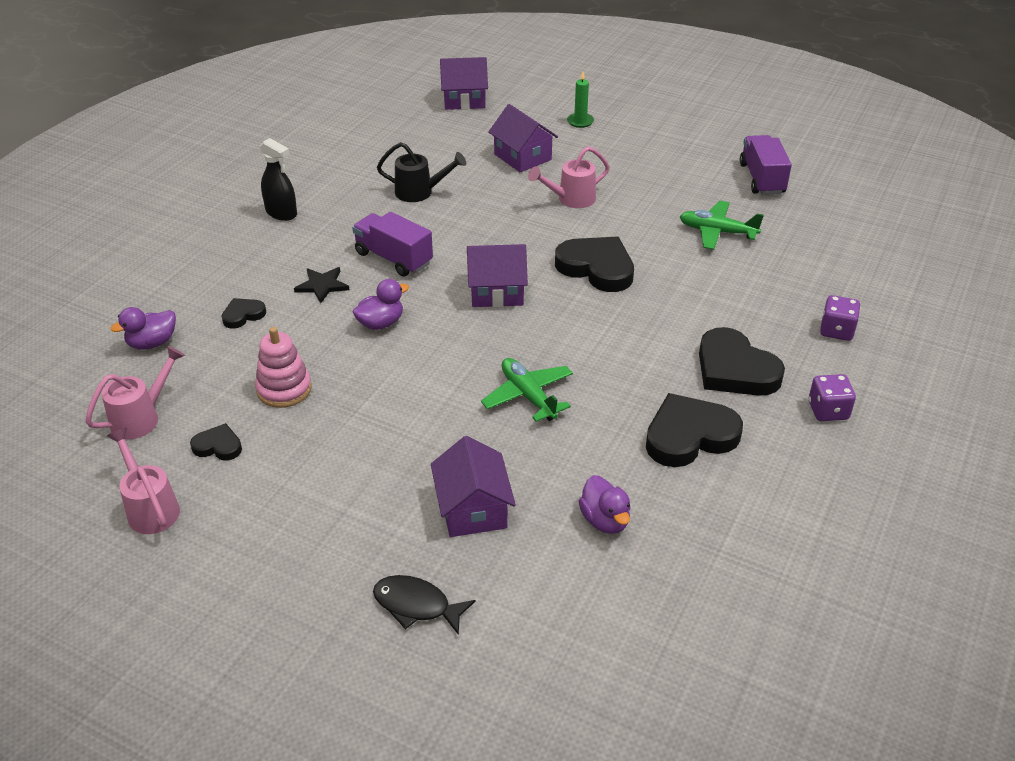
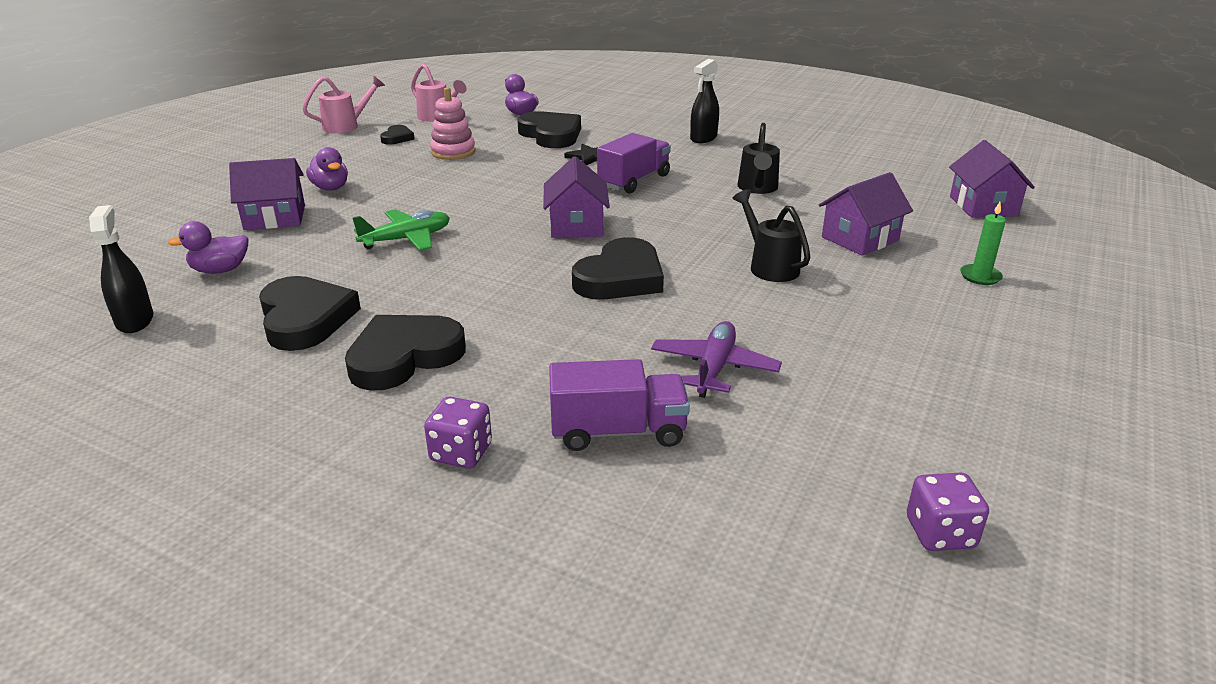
camera: 90 degrees right, 10 degrees down
black heart [221,298,266,329] -> black heart [518,111,581,148], size x1.99
purple duck [353,279,409,330] -> purple duck moved to [306,147,348,191]
black fish [373,575,475,635] -> none
pink watering can [528,146,610,208] -> black watering can [732,189,811,282]
green plane [679,201,764,250] -> purple plane [651,321,782,398]
purple truck [740,135,792,195] -> purple truck moved to [549,359,690,451]
purple dice [809,374,856,421] -> purple dice moved to [907,473,989,551]
none -> black spray bottle [89,205,154,333]

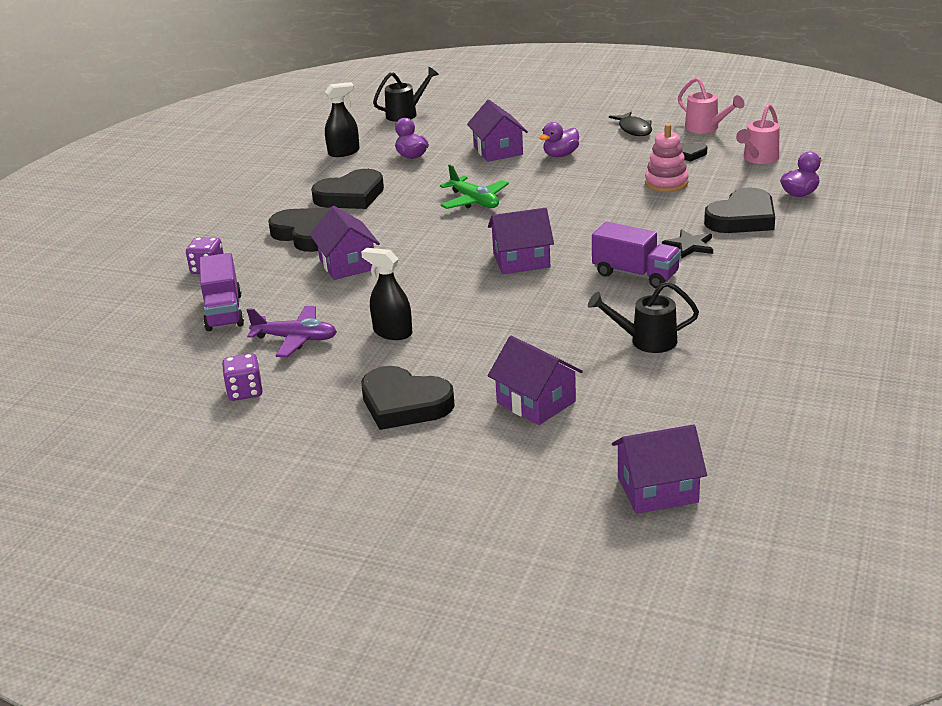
camera: 85 degrees right, 0 degrees up
black heart [572,237,664,299] -> black heart moved to [361,366,455,430]
black spray bottle [690,59,719,143] -> black spray bottle moved to [361,248,412,340]
black watering can [732,189,811,282] -> black watering can moved to [373,67,439,122]
purple dice [907,473,989,551] -> purple dice moved to [222,353,263,401]
green candle [960,202,1006,285] -> none
none -> purple house [310,206,380,280]
none -> black fish [609,112,652,136]

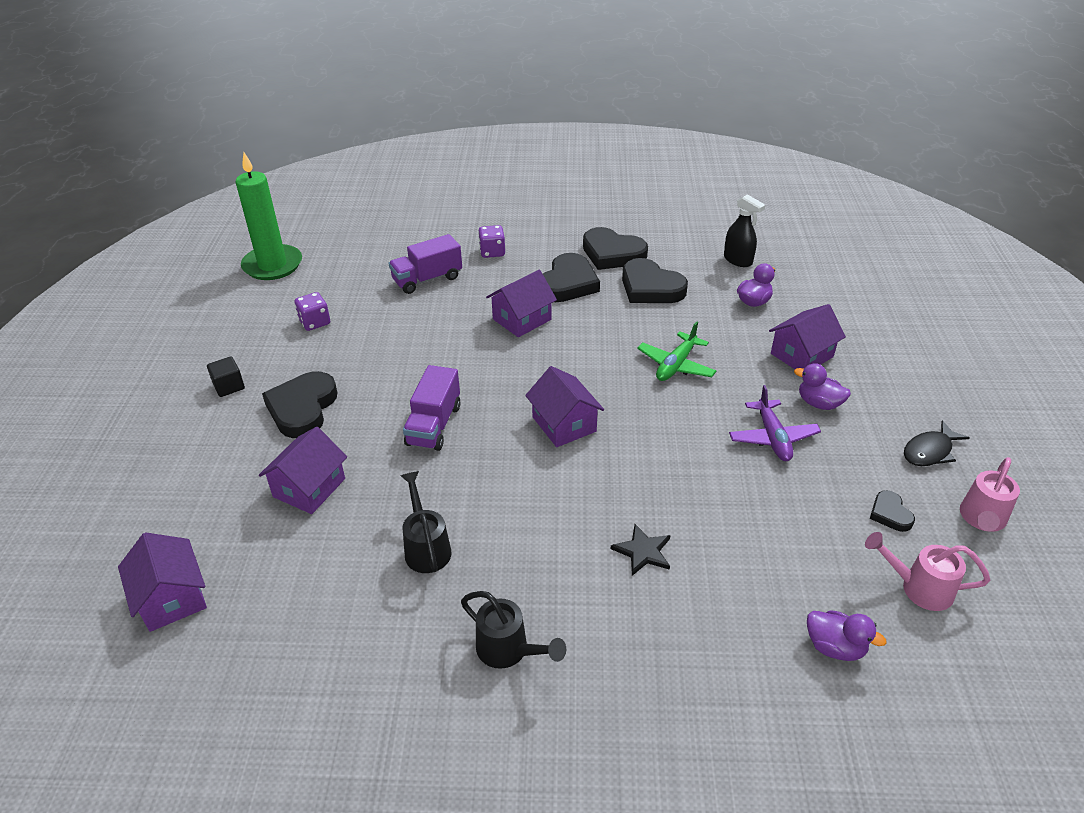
camera: 70 degrees right, 10 degrees up
purple plane [246,306,337,357] -> purple plane moved to [729,385,821,461]
black spray bottle [361,248,412,340] -> none
black watering can [373,67,439,122] -> black watering can moved to [461,591,566,669]
purple truck [592,222,681,288] -> purple truck moved to [403,365,460,451]
pink stacking toy [645,124,689,192] -> none
black heart [704,187,775,233] -> black heart moved to [583,227,648,270]
none -> black cube [207,357,245,397]
none -> green candle [236,152,302,280]

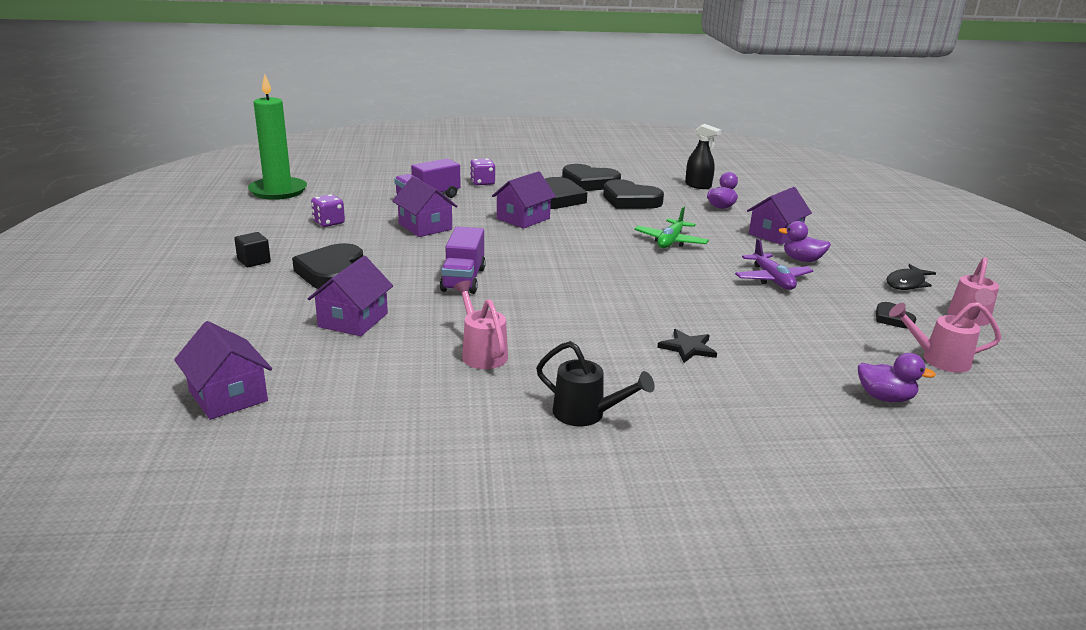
camera: 10 degrees left, 15 degrees down
black watering can [400,471,452,573] -> pink watering can [454,281,508,369]
purple house [525,366,604,447] -> purple house moved to [392,176,458,237]

